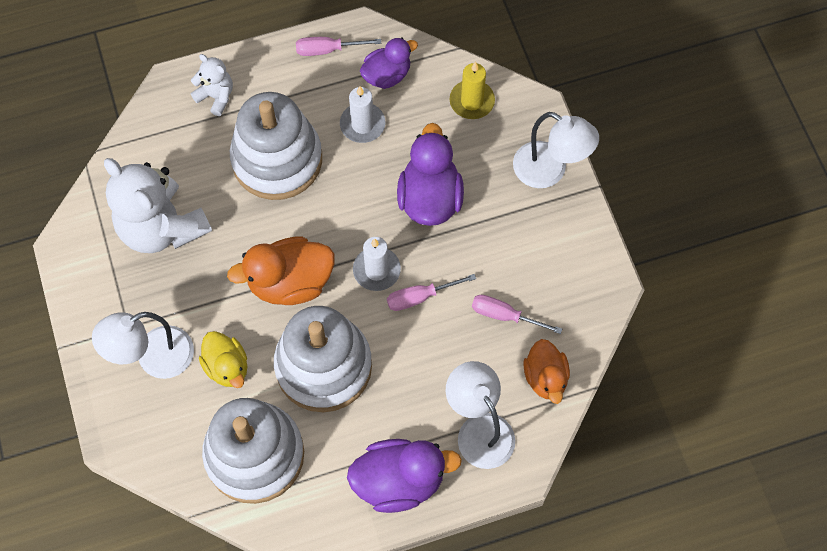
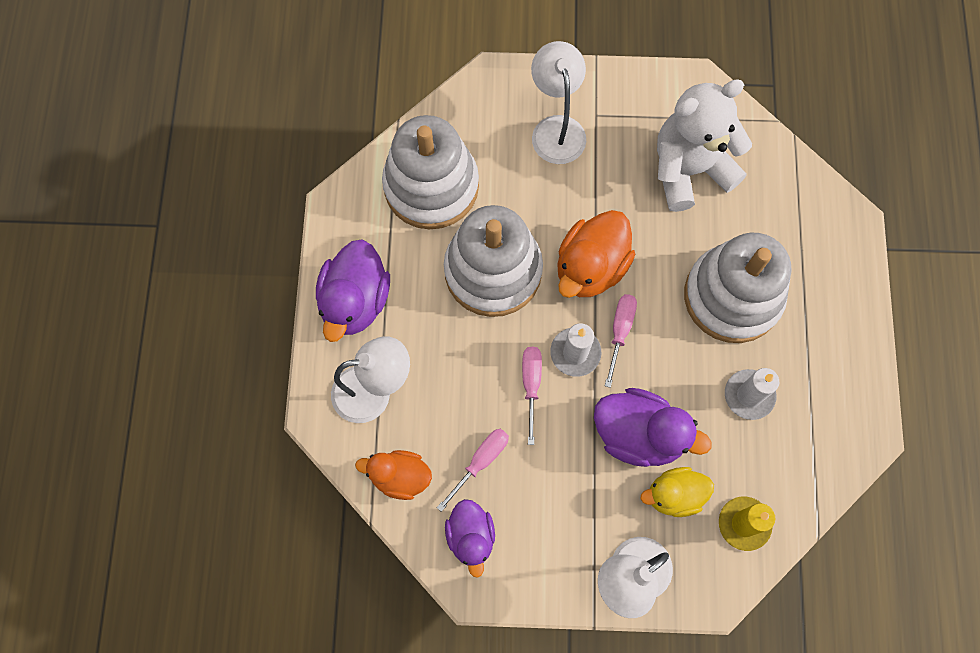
camera: 110 degrees right, 5 degrees up
white teddy bear [191,54,233,116] -> none
yellow duck [199,331,247,388] -> yellow duck moved to [641,467,714,517]
orange duck [227,236,335,305] -> orange duck turned 150 degrees counterclockwise [557,210,635,298]
pink screwdriver [296,37,381,56] -> pink screwdriver moved to [605,294,637,388]
purple duck [360,37,418,89] -> purple duck moved to [445,499,495,578]

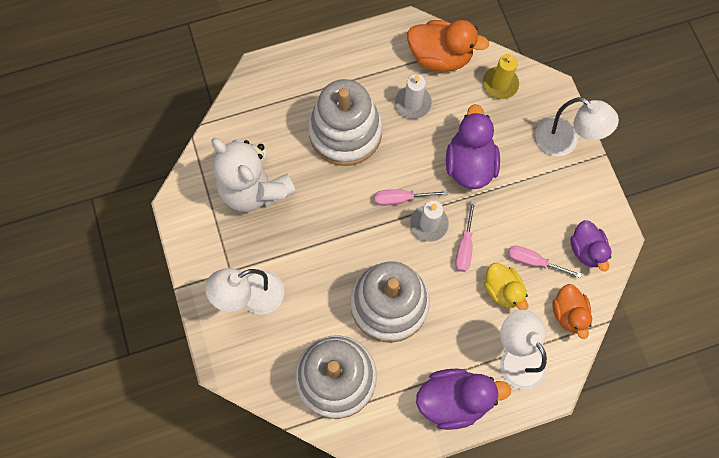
camera: 110 degrees left, 0 degrees up
purple duck [445,499,495,578] -> purple duck turned 105 degrees clockwise [570,220,612,271]
pink screwdriver [522,347,542,445] -> pink screwdriver turned 60 degrees counterclockwise [455,200,476,272]
orange duck [557,210,635,298] -> orange duck moved to [407,20,489,71]
yellow duck [641,467,714,517] -> yellow duck moved to [484,263,528,310]

